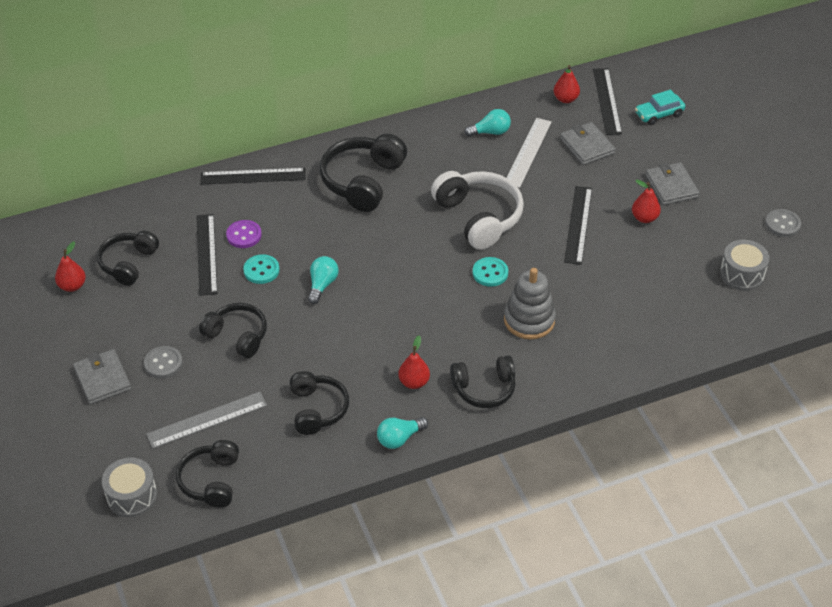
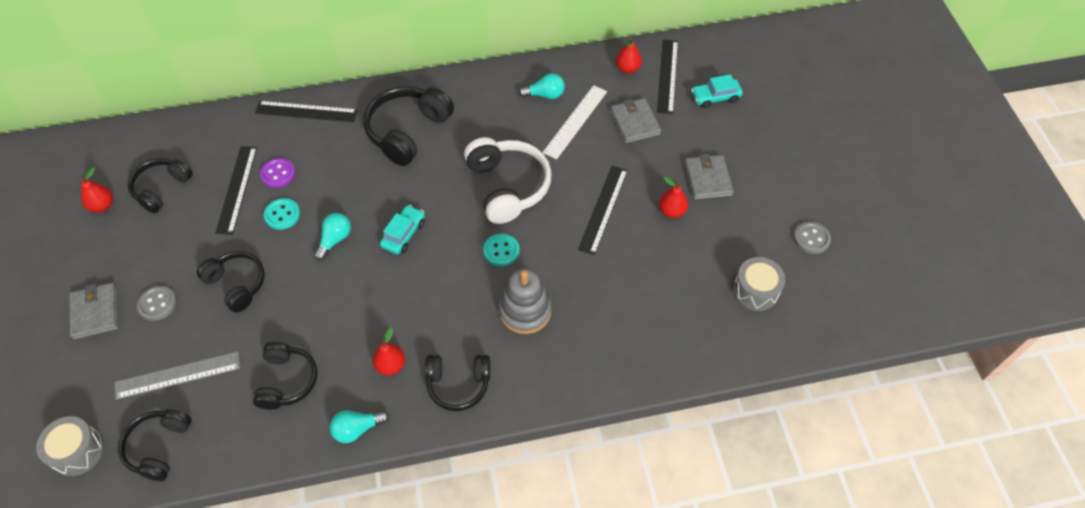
camera: 10 degrees right, 10 degrees up
none -> turquoise car [380,205,425,255]

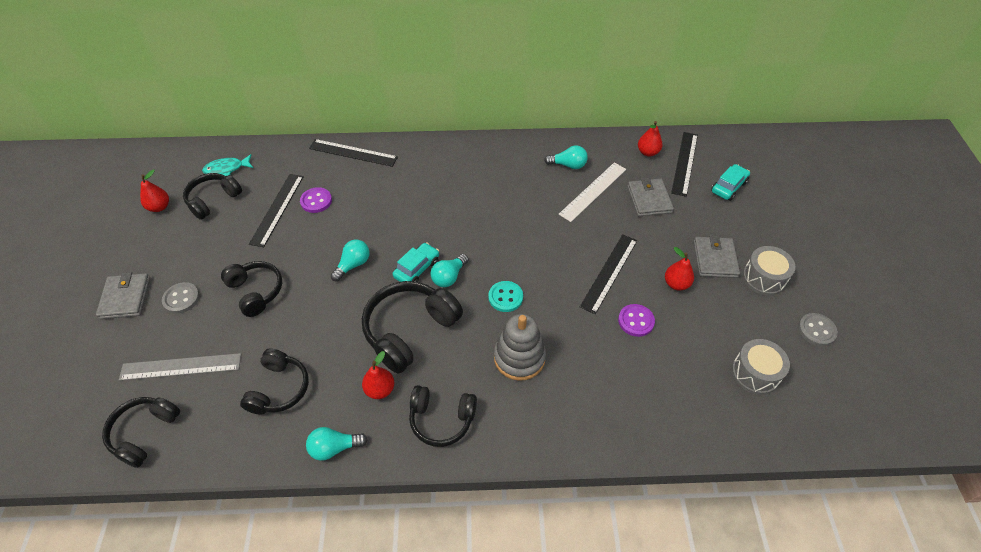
camera: 10 degrees right, 5 degrees down
grey drum [36,416,104,476] -> grey drum moved to [743,246,796,296]
turquoise button [264,198,300,230] -> none
black headphones [364,86,454,166] -> black headphones moved to [362,281,463,374]
white headphones [464,137,552,224] -> none
turquoise car [691,74,743,108] -> turquoise car turned 135 degrees clockwise [711,164,750,201]
none -> turquoise fish [202,154,253,176]
none -> turquoise light bulb [431,254,469,287]
none -> purple button [618,304,655,337]

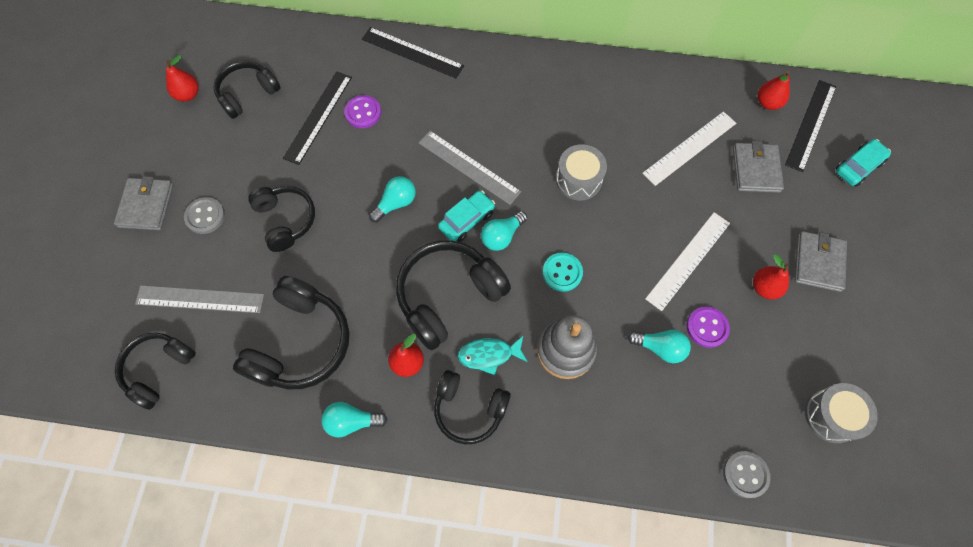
camera: 10 degrees right, 15 degrees up
turquoise fish [202,154,253,176] -> turquoise fish moved to [457,336,528,375]
black headphones [240,349,309,415] -> black headphones [233,276,349,389], size x1.53
turquoise light bulb [544,145,588,169] -> turquoise light bulb moved to [628,330,691,363]
black ruler [580,234,637,314] -> white ruler [645,212,730,311]
grey drum [743,246,796,296] -> grey drum moved to [556,144,607,201]
grey button [798,313,838,346] -> grey button moved to [723,451,771,498]
none -> grey ruler [419,131,521,205]

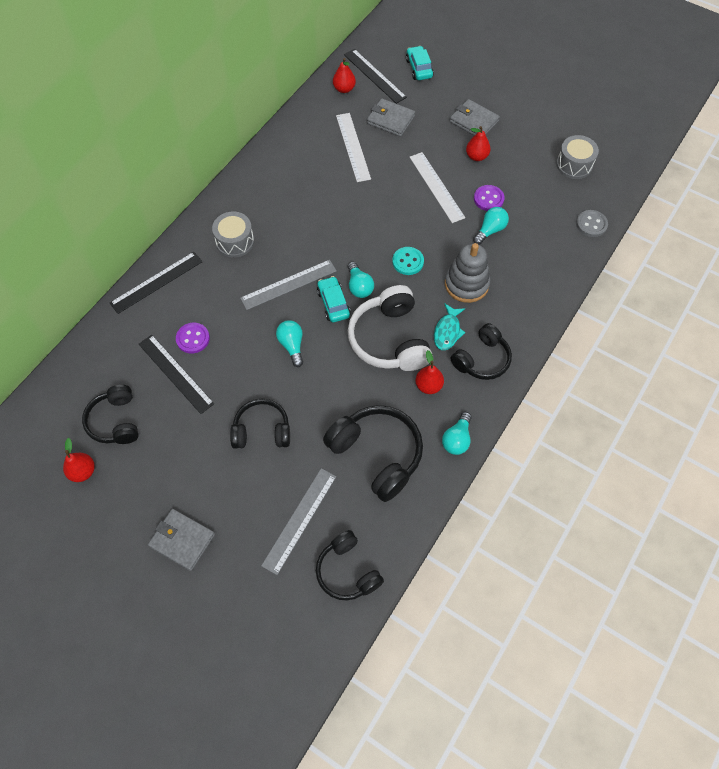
camera: 65 degrees left, 5 degrees down
grey button [184,197,225,234] -> none
black headphones [396,240,511,350] -> white headphones [348,285,432,371]
grey drum [556,144,607,201] -> grey drum moved to [212,212,254,258]

